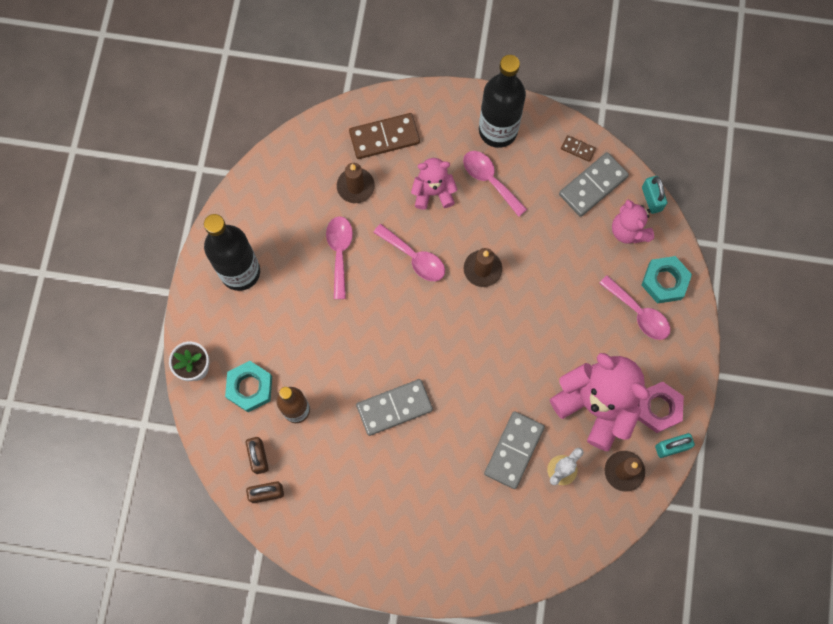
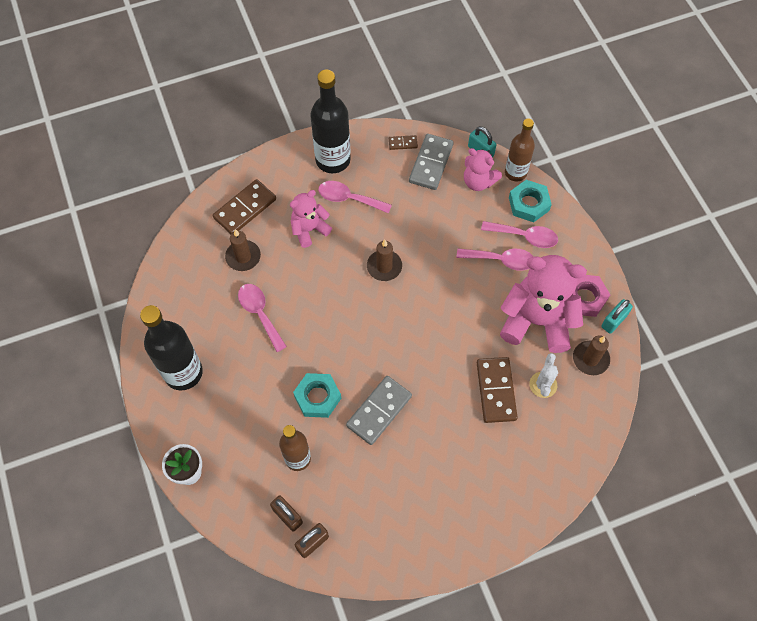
camera: 30 degrees left, 10 degrees down
turquoise nut [225,361,272,412] -> turquoise nut moved to [293,373,341,418]
pink spoon [373,224,445,281] -> pink spoon moved to [456,249,533,271]
grey domino [484,411,545,489] -> brown domino [477,357,518,423]
none -> brown bottle [505,118,535,181]

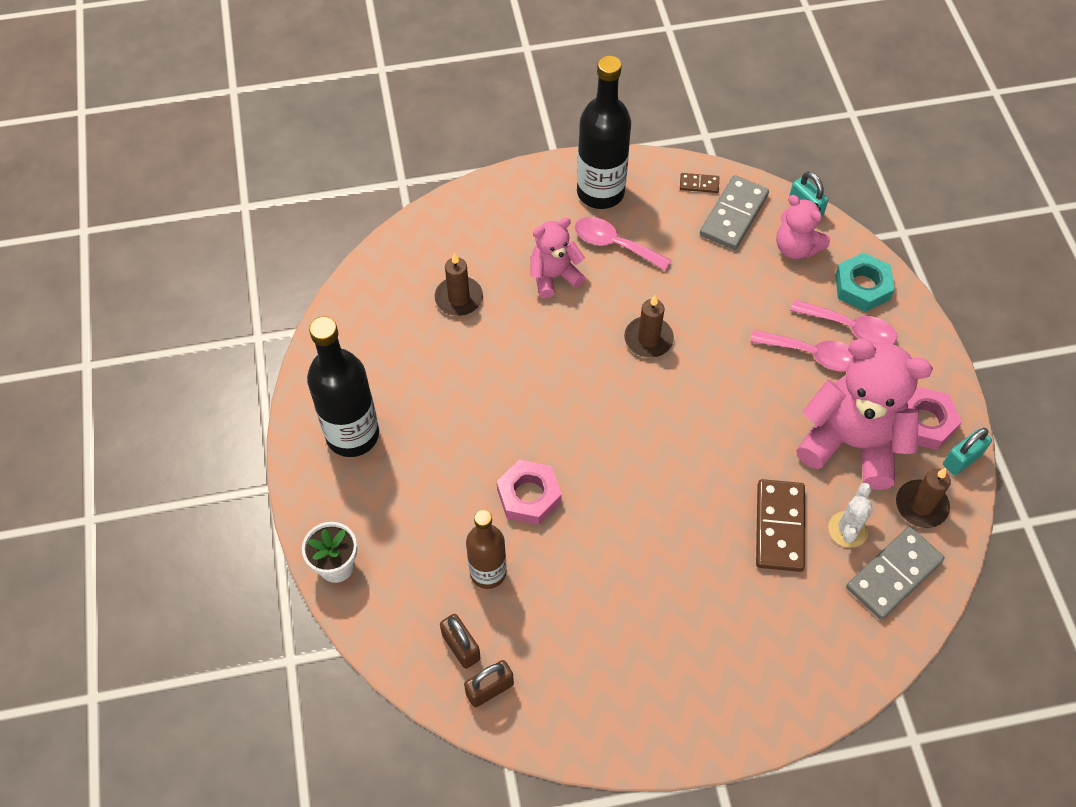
camera: 10 degrees right, 5 degrees down
brown domino [213,179,276,234] -> none
pink spoon [238,284,287,352] -> none
turquoise nut [293,373,341,418] -> pink nut [497,460,562,525]
grey domino [346,376,412,445] -> grey domino moved to [846,526,945,620]
brown bottle [505,118,535,181] -> none

